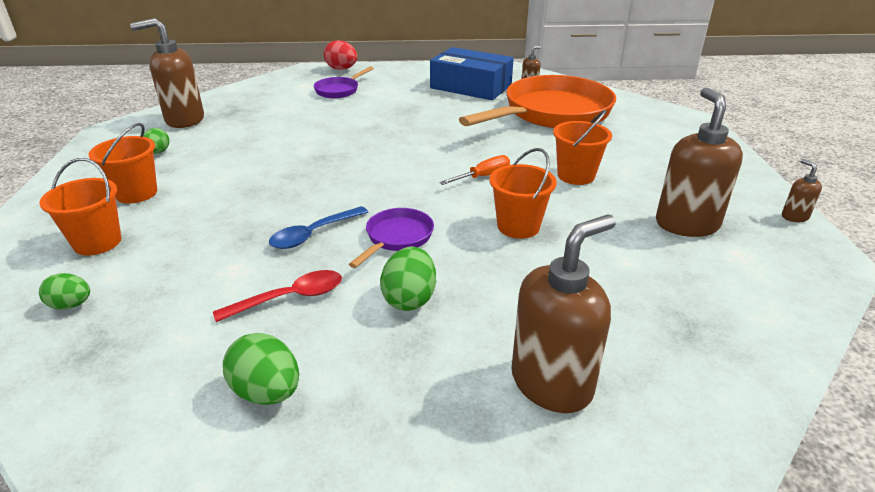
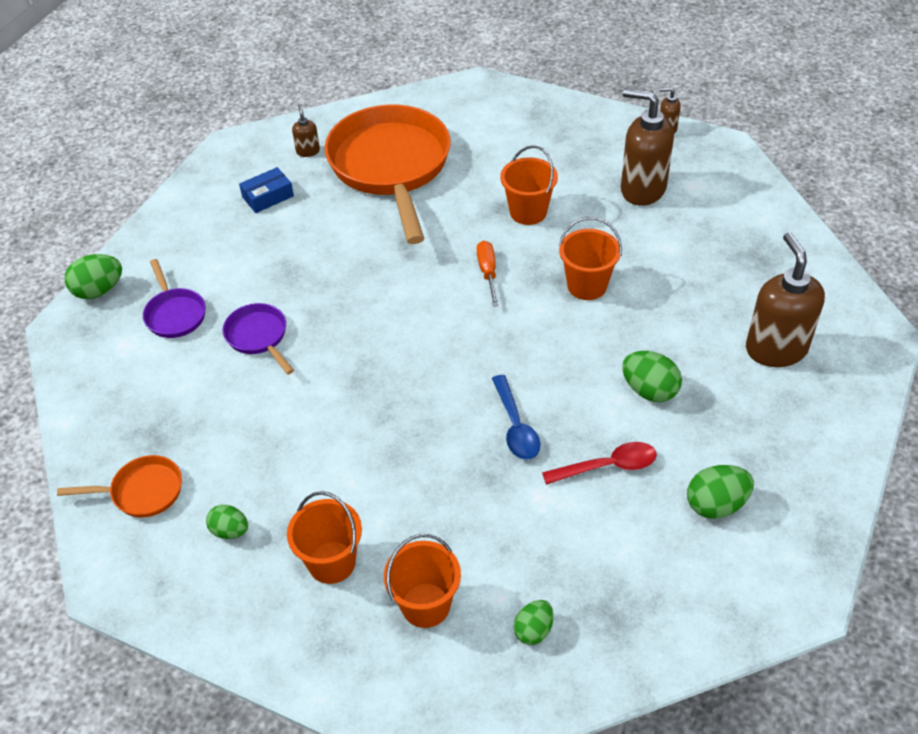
camera: 60 degrees left, 15 degrees up
brown soap dispenser [130,18,204,128] -> orange pan [57,455,182,518]
red spoon [213,270,342,322] -> red spoon turned 75 degrees clockwise [542,442,657,485]
red egg [324,40,357,70] -> green egg [65,254,122,299]
purple pan [349,208,434,268] -> purple pan moved to [223,303,294,374]
blue box [430,47,514,100] -> blue box [239,167,294,213], size x0.48

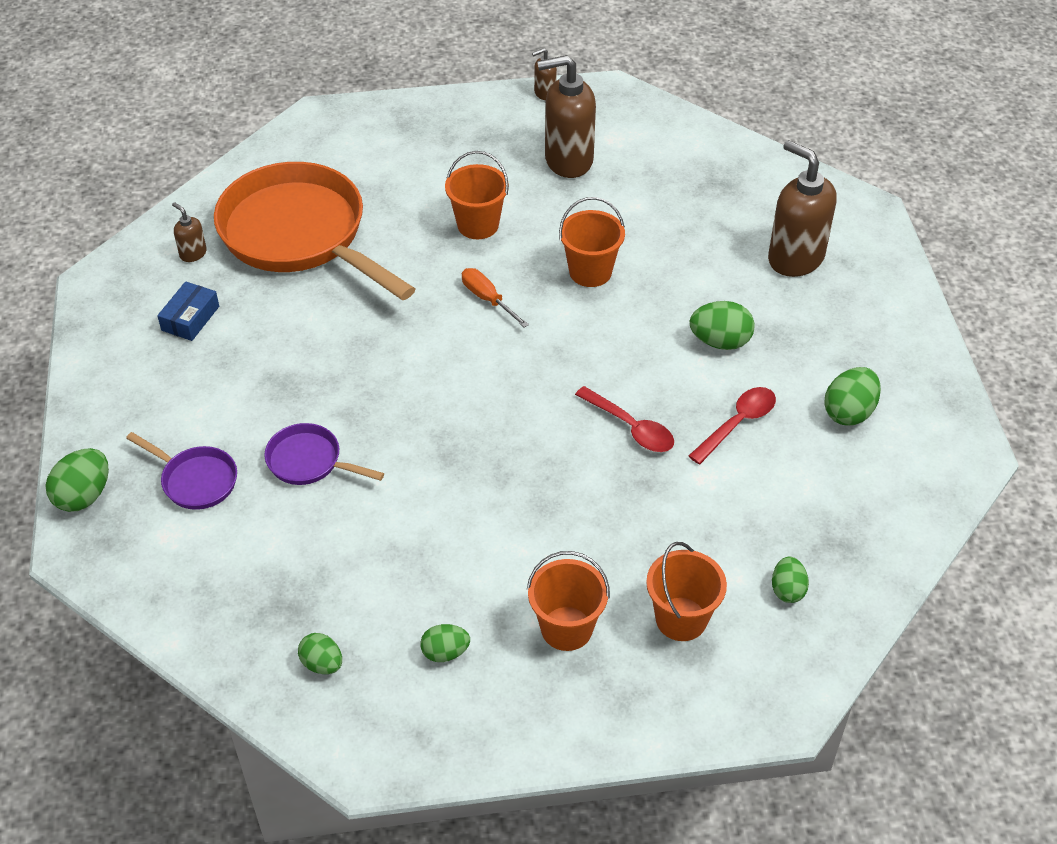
camera: 35 degrees left, 0 degrees up
orange pan [57,455,182,518] -> green egg [298,633,342,674]
blue spoon [492,375,540,460] -> red spoon [575,386,674,452]

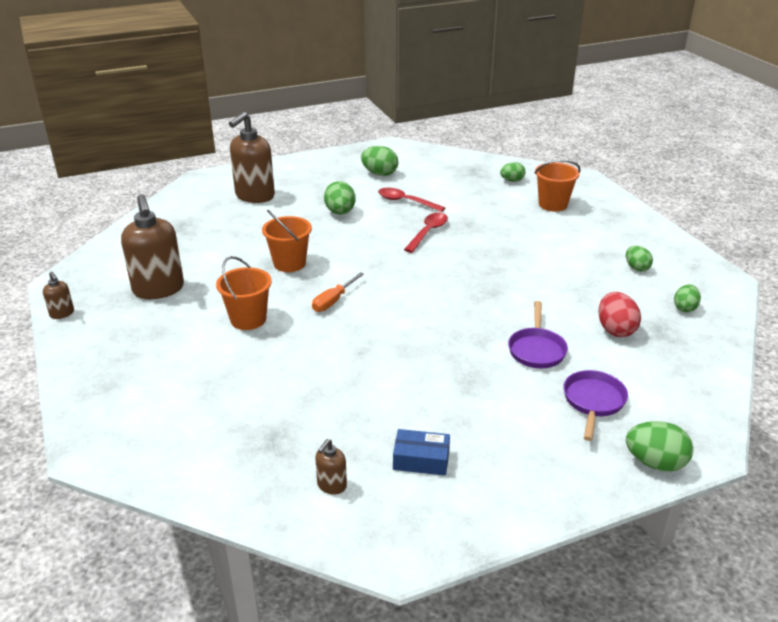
camera: 105 degrees left, 15 degrees down
orange pan [214,162,415,300] -> none
orange bucket [527,551,610,651] -> none
none -> red egg [598,292,641,337]

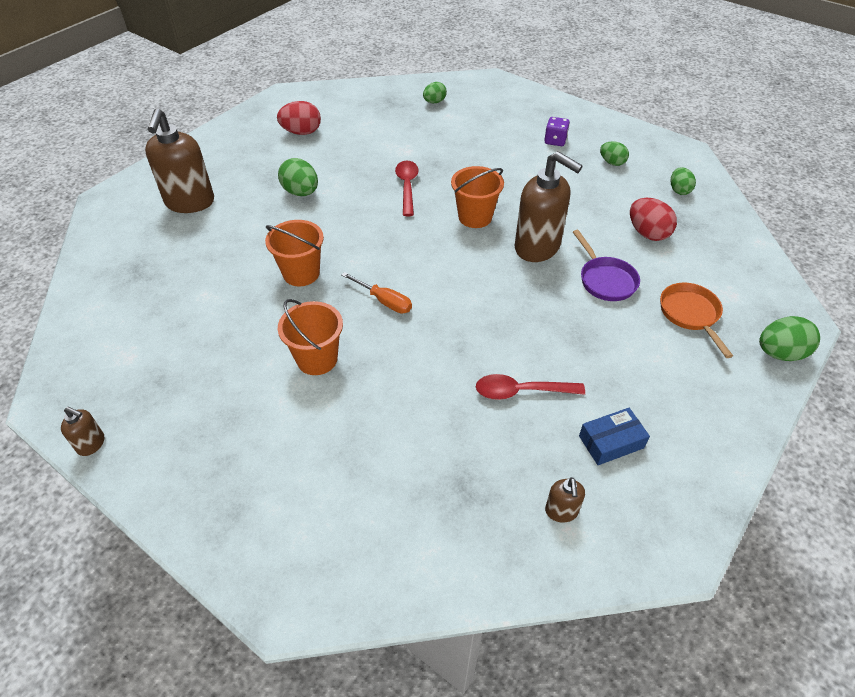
camera: 30 degrees left, 15 degrees up
brown soap dispenser [121,194,184,299] -> brown soap dispenser moved to [515,151,583,262]
orange screwdriver [312,272,364,312] -> orange screwdriver turned 60 degrees counterclockwise [341,272,412,314]
green egg [361,146,398,176] -> red egg [277,101,321,135]
red spoon [378,188,445,212] -> red spoon moved to [476,374,585,400]
orange bucket [535,160,581,212] -> orange bucket moved to [451,166,504,228]
purple pan [563,370,628,441] -> orange pan [660,283,733,358]
none -> purple dice [544,117,570,146]

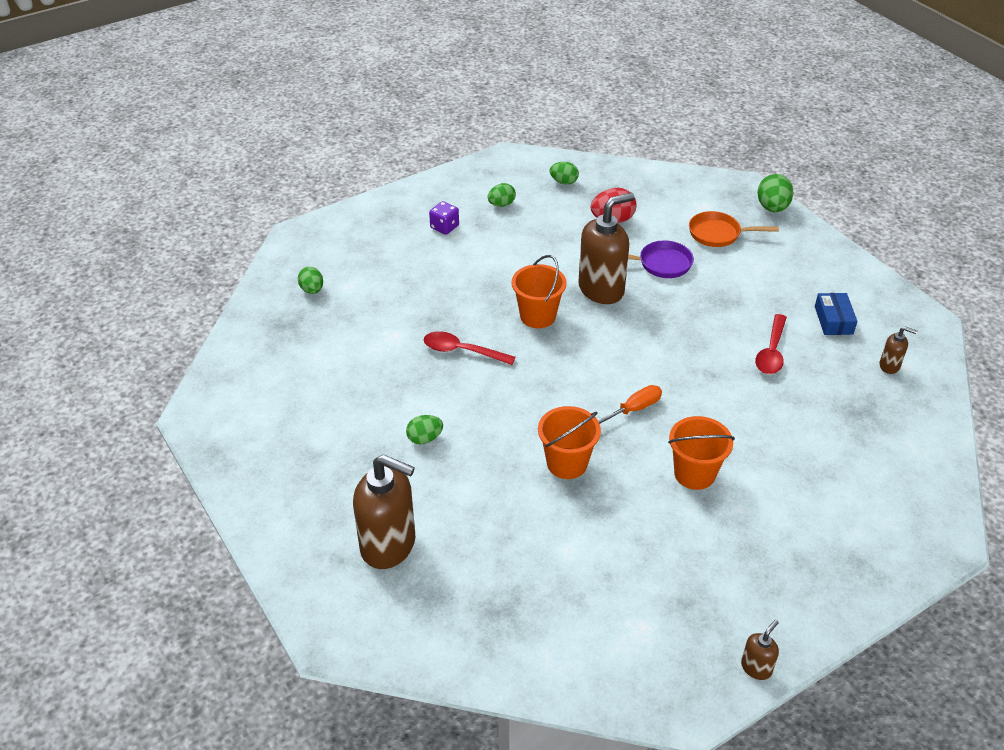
camera: 70 degrees left, 5 degrees down
red egg [277,101,321,135] -> none
green egg [278,158,318,196] -> green egg [406,415,443,444], size x0.66

